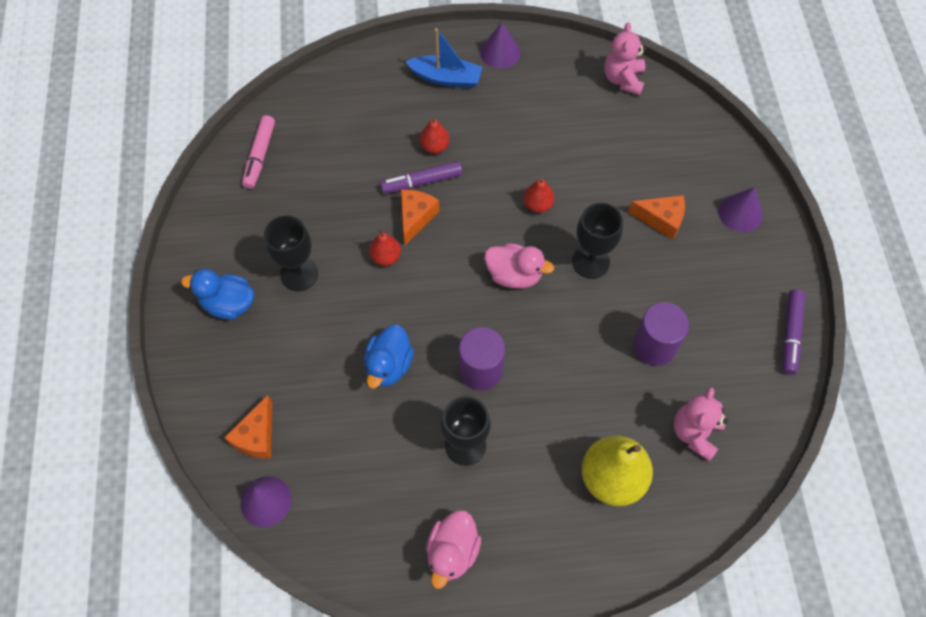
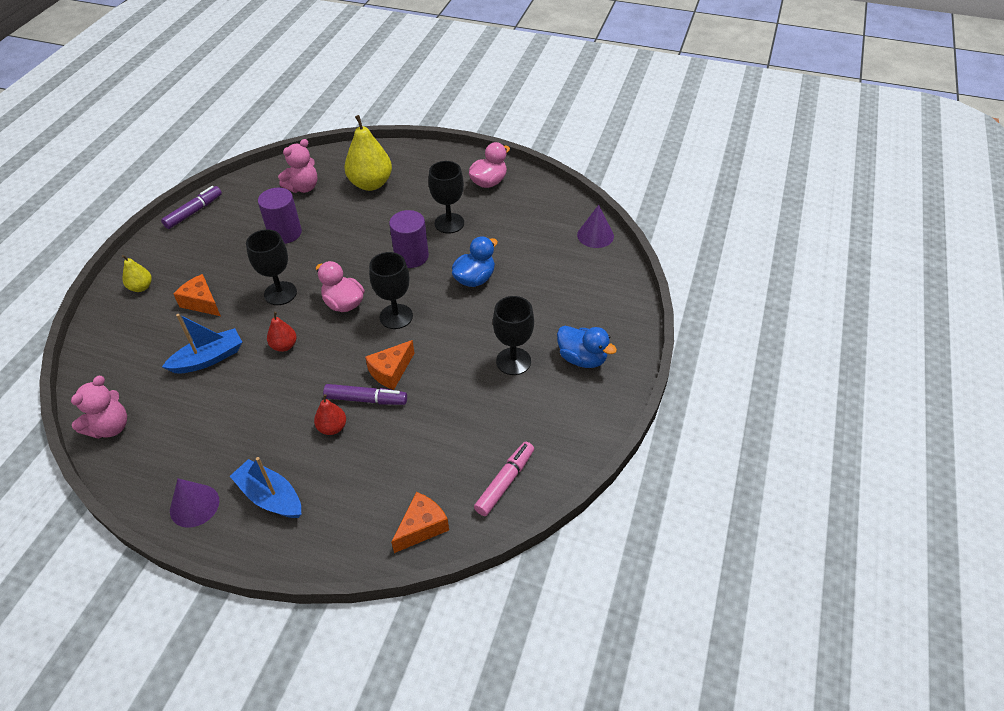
camera: 155 degrees left, 15 degrees down
orange cheese [224,395,272,459] -> orange cheese moved to [391,492,449,553]
red pear [369,229,401,266] -> none
purple cone [718,187,763,232] -> yellow pear [122,255,152,292]
none -> blue boat [162,314,242,374]
none -> black goblet [369,252,413,329]

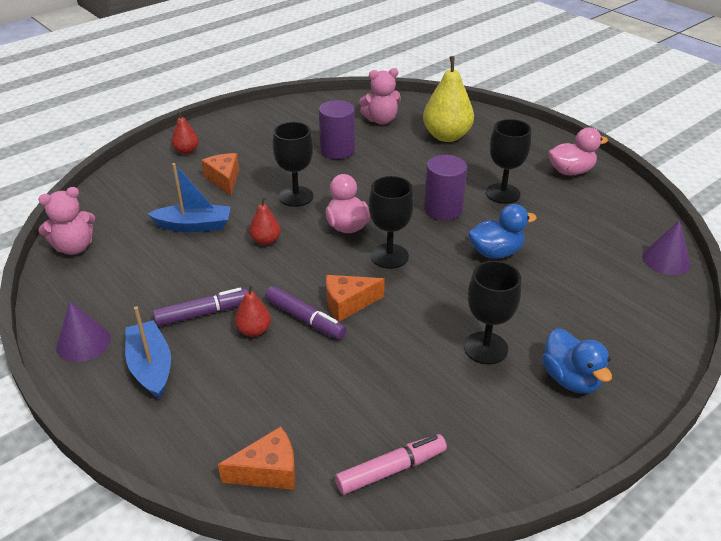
camera: 30 degrees right, 10 degrees down
yellow pear [122,255,152,292] -> red pear [172,111,199,154]
purple marker [161,186,222,229] -> purple marker moved to [153,287,248,327]

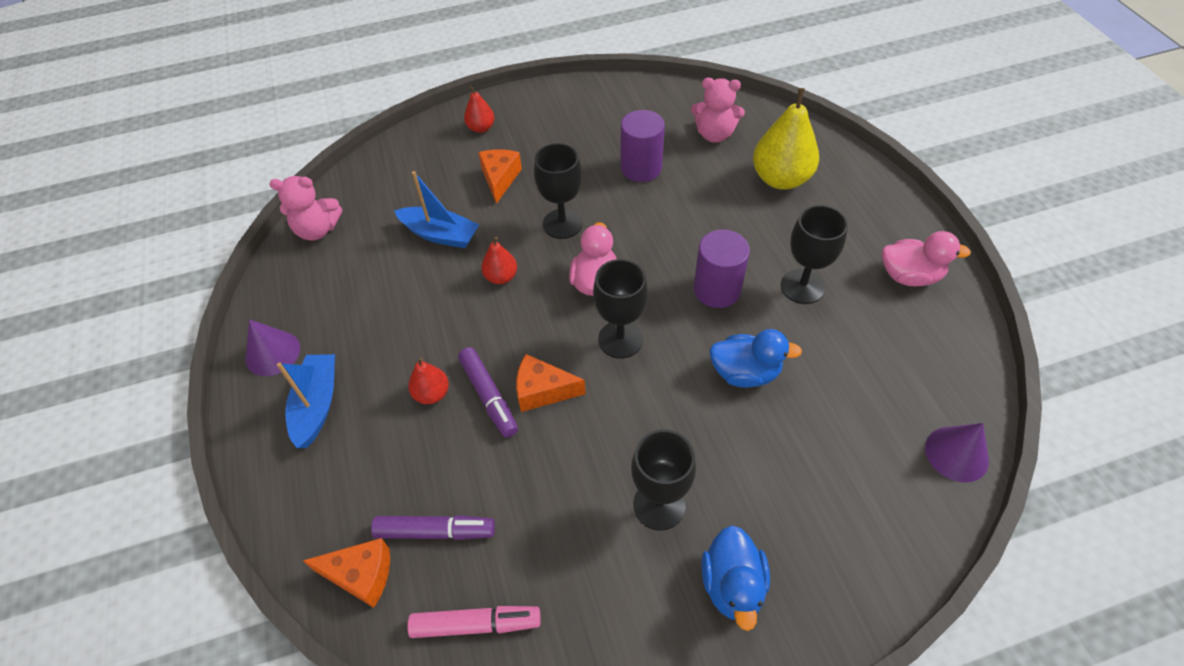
camera: 25 degrees right, 15 degrees up
purple marker [153,287,248,327] -> purple marker moved to [371,515,495,540]

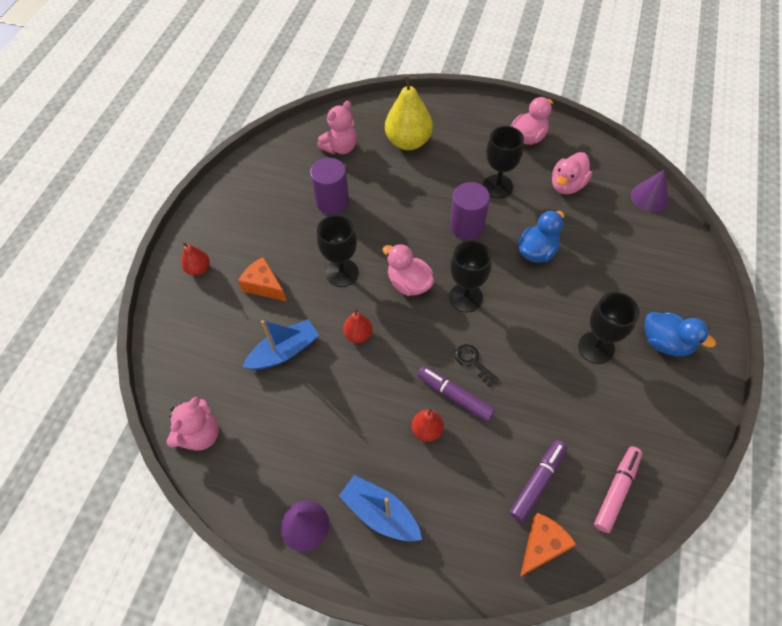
camera: 55 degrees left, 5 degrees up
purple marker [458,347,518,438] -> purple marker turned 150 degrees counterclockwise [418,366,495,422]
orange cheese [516,354,586,412] -> black key [455,344,499,387]
none -> pink duck [552,152,592,194]

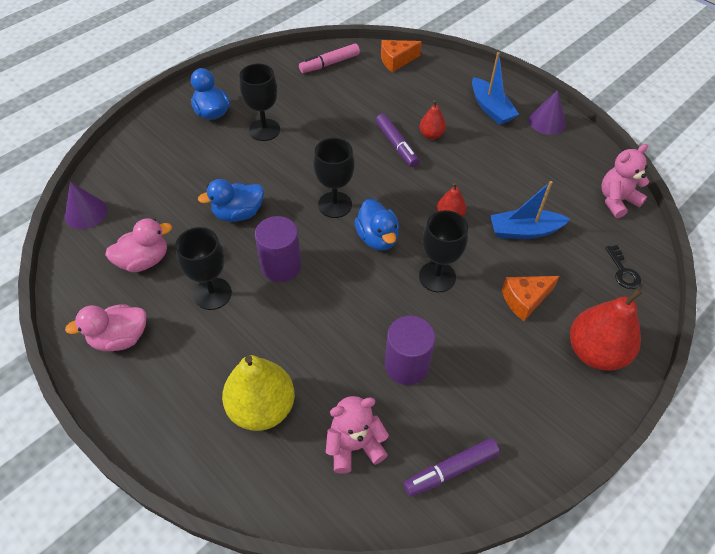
camera: 155 degrees left, 5 degrees down
red pear [181,242,210,276] -> red pear [570,288,643,371], size x1.95
orange cheese [238,257,287,301] -> orange cheese turned 90 degrees clockwise [502,276,560,321]
pink duck [383,244,434,296] -> blue duck [355,198,399,251]
black key [455,344,499,387] -> black key moved to [605,245,641,289]
purple marker [510,440,567,523] -> purple marker moved to [403,438,500,497]

